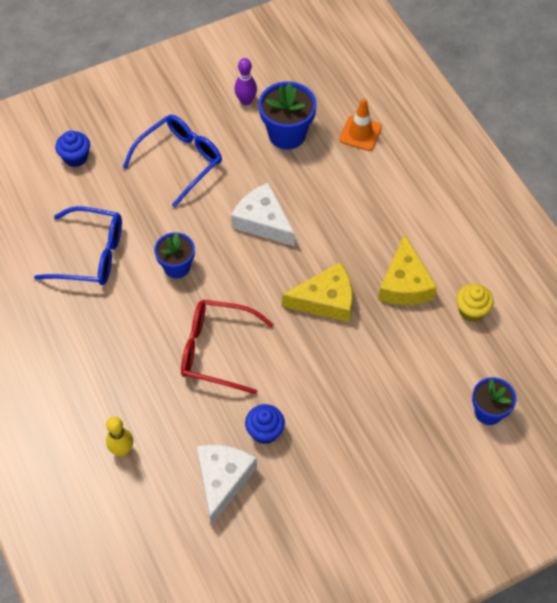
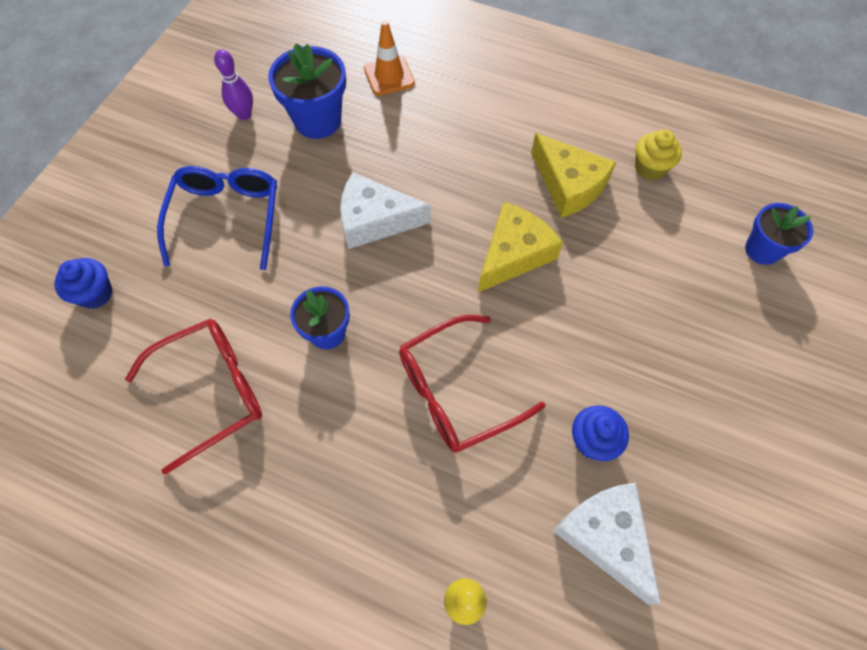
camera: 40 degrees left, 5 degrees up
blue glasses [34,206,122,285] -> red glasses [125,319,262,475]

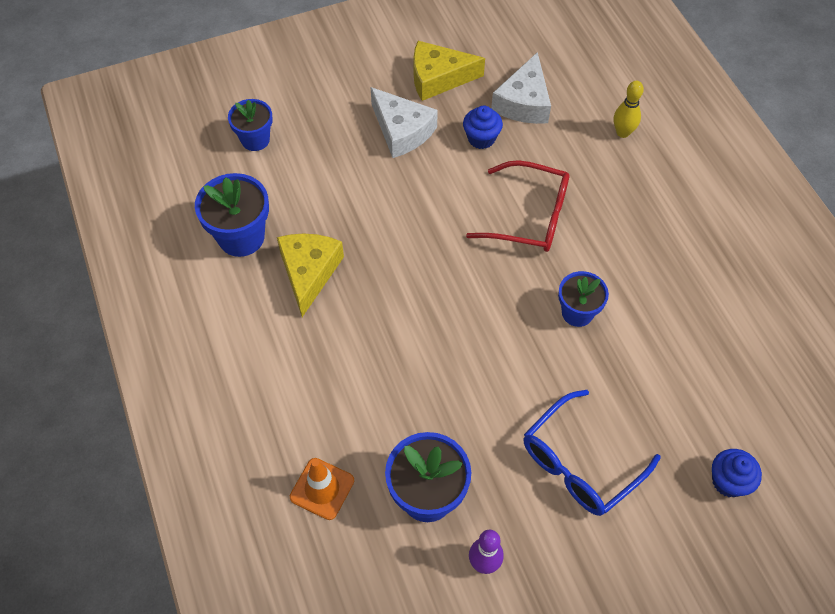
camera: 135 degrees left, 5 degrees down
red glasses [125,319,262,475] -> none
white cheese [340,172,431,249] -> white cheese moved to [371,87,438,158]
yellow cheese [478,202,563,292] -> yellow cheese moved to [414,41,485,101]
yellow cupcake [635,130,682,180] -> blue flower pot [195,173,269,257]

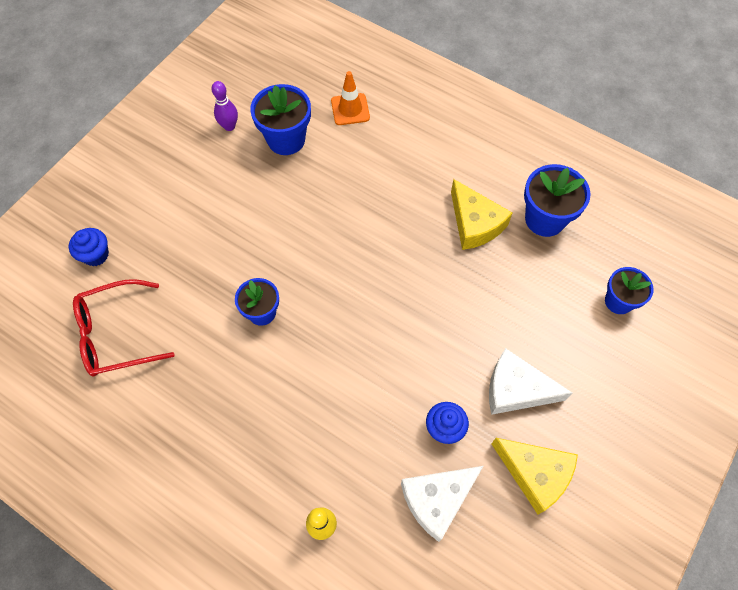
camera: 145 degrees right, 5 degrees up
yellow cheese [414,41,485,101] -> yellow cheese turned 75 degrees clockwise [492,438,578,515]
red glasses [466,160,569,252] -> red glasses moved to [73,279,175,377]
white cheese [491,52,551,124] -> white cheese turned 105 degrees counterclockwise [401,466,483,542]
blue glasses [523,390,661,516] -> none

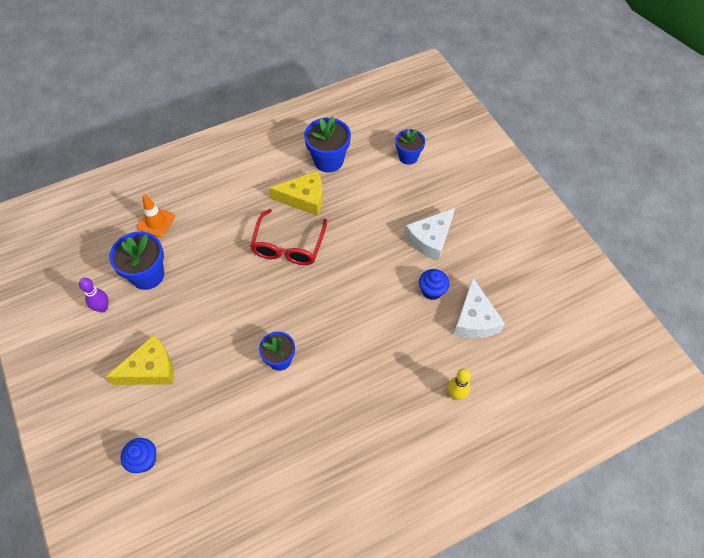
camera: 60 degrees left, 5 degrees down
red glasses [73,279,175,377] -> red glasses moved to [250,209,327,265]
yellow cheese [492,438,578,515] -> yellow cheese moved to [106,335,174,385]

